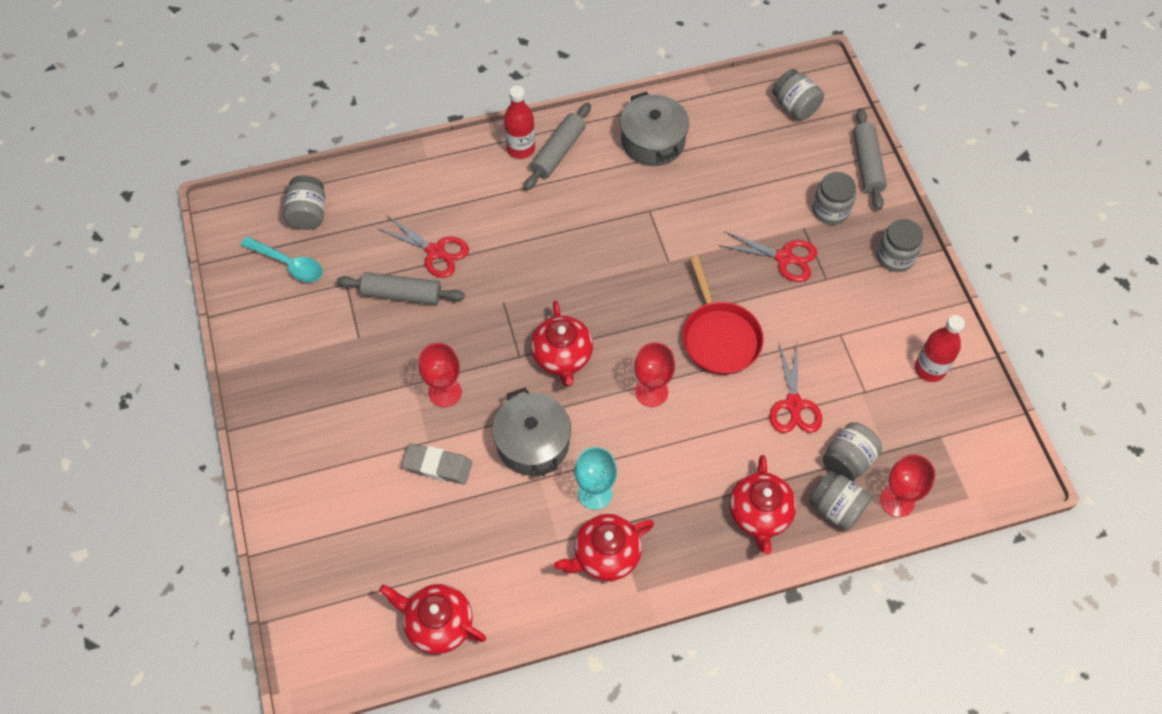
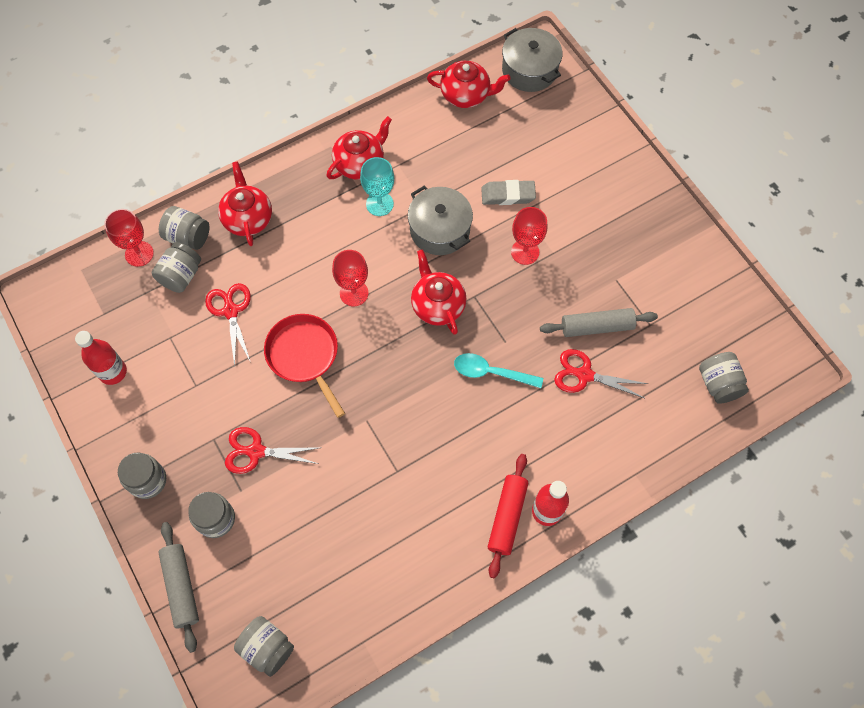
camera: 165 degrees right, 5 degrees up
turquoise spoon [241,236,323,282] -> turquoise spoon moved to [454,353,543,388]
grey rolling pin [524,103,591,190] -> red rolling pin [488,454,528,578]
grey pot [620,92,689,166] -> grey pot moved to [502,28,562,92]

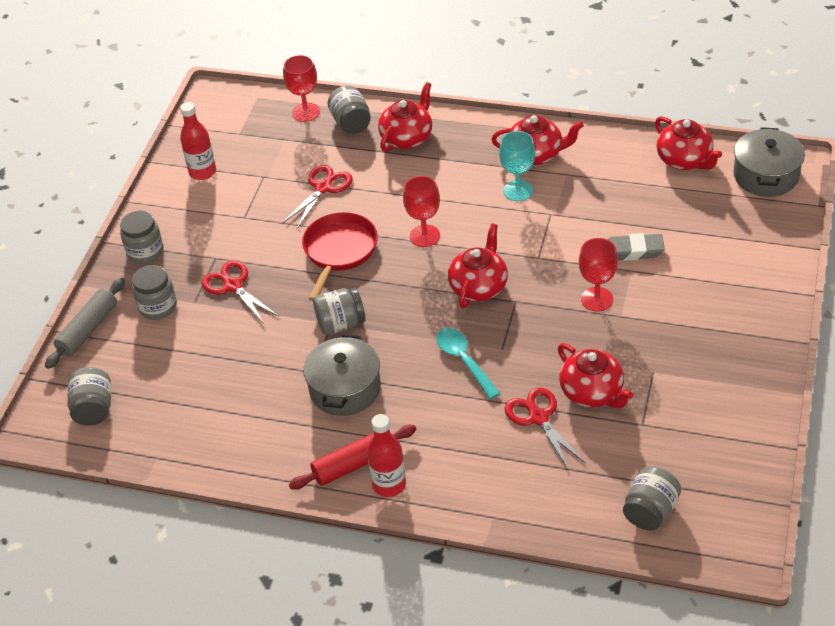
camera: 50 degrees right, 20 degrees down
grey jar [152,242,201,293] -> grey jar moved to [313,288,366,335]
grey pot [408,186,473,255] -> grey pot moved to [303,334,381,416]
grey eraser [481,180,536,205] -> grey eraser turned 45 degrees counterclockwise [607,233,665,261]
grey rolling pin [540,308,658,337] -> red teapot [558,343,633,408]

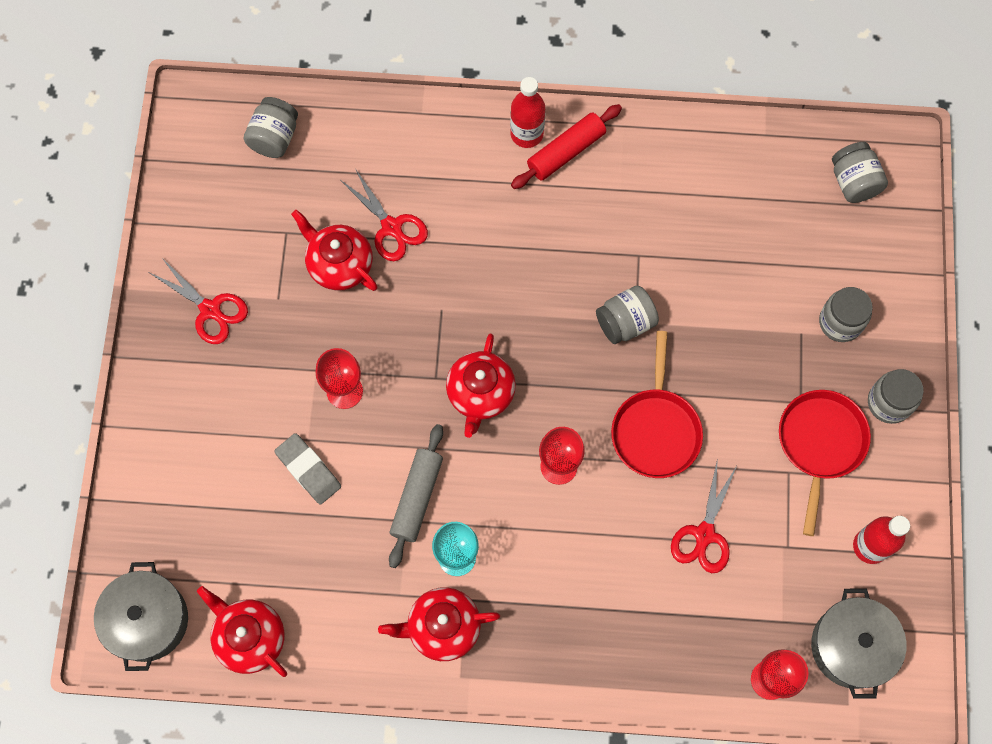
camera: 165 degrees right, 25 degrees up
grey rolling pin [45,278,125,369] -> grey rolling pin moved to [389,424,443,568]
red scissors [201,260,279,324] -> red scissors moved to [150,258,248,344]
grey pot [303,334,381,416] -> grey pot moved to [811,588,906,699]
grey jar [328,85,371,134] -> none
red teapot [378,82,432,152] -> none
turquoise spoon [436,328,501,399] -> none
grey eraser [607,233,665,261] -> grey eraser turned 60 degrees clockwise [274,433,341,504]
none -> red pan [779,390,871,536]

